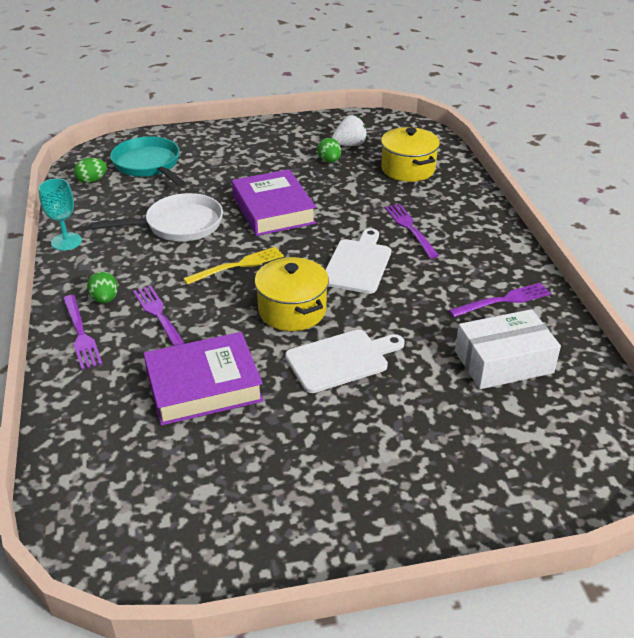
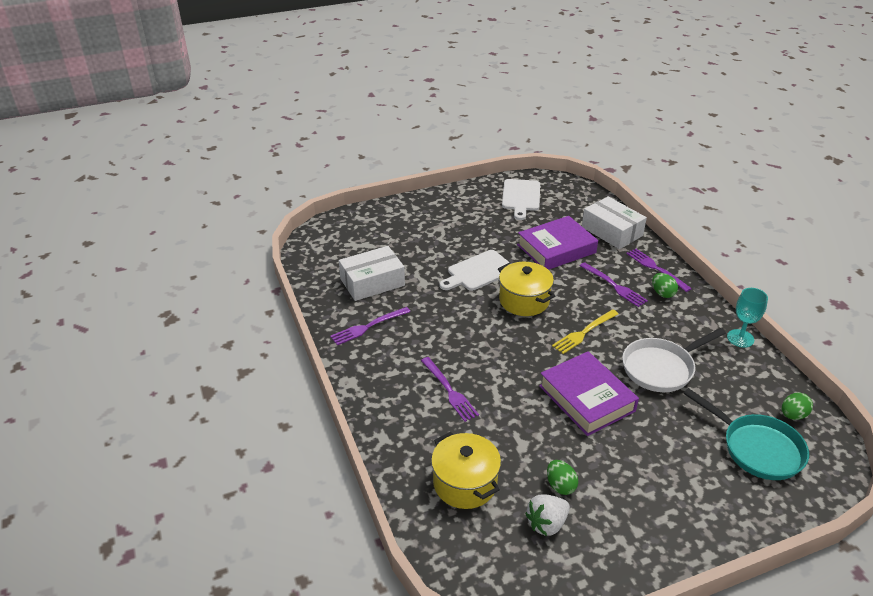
camera: 170 degrees right, 0 degrees up
white cutting board [326,228,391,294] -> white cutting board moved to [502,179,540,220]
none -> white box [582,196,647,249]

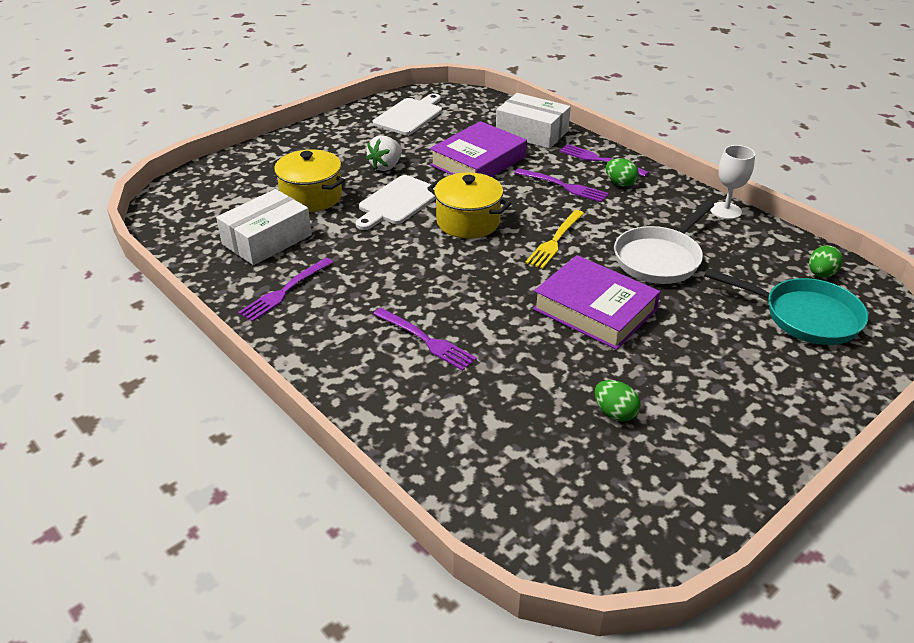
camera: 20 degrees left, 0 degrees up
yellow pot [431,432,501,509] -> yellow pot moved to [273,149,345,212]
white cutting board [502,179,540,220] -> white cutting board turned 135 degrees counterclockwise [373,94,442,135]
white strawberry [525,494,570,536] -> white strawberry moved to [366,135,402,171]
turquoise goblet [727,288,768,348] -> white goblet [710,145,755,219]

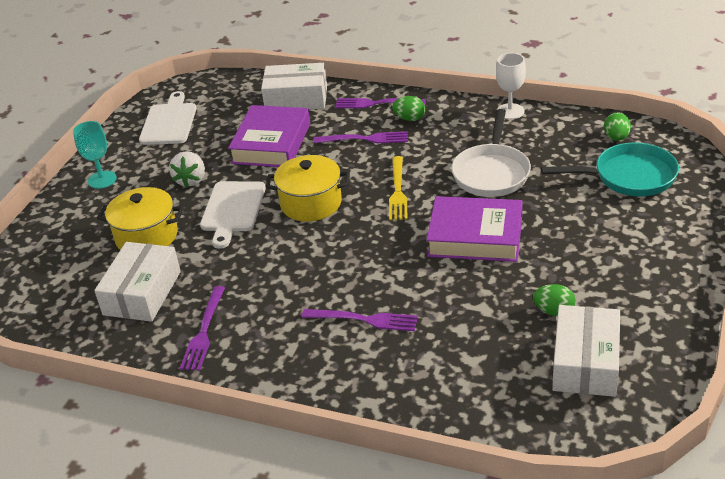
camera: 25 degrees left, 0 degrees up
none -> turquoise goblet [73,121,117,189]
none -> white box [552,305,620,397]

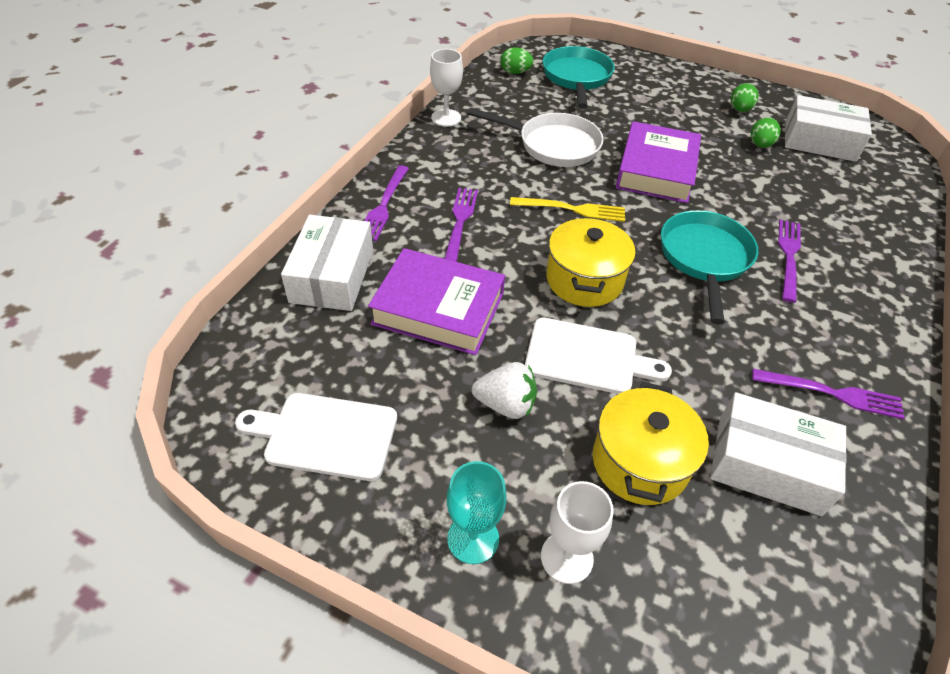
camera: 90 degrees left, 10 degrees up
green egg [392,96,425,121] -> green egg moved to [731,83,759,112]
none -> white goblet [541,481,614,584]
none -> turquoise pan [661,210,758,325]

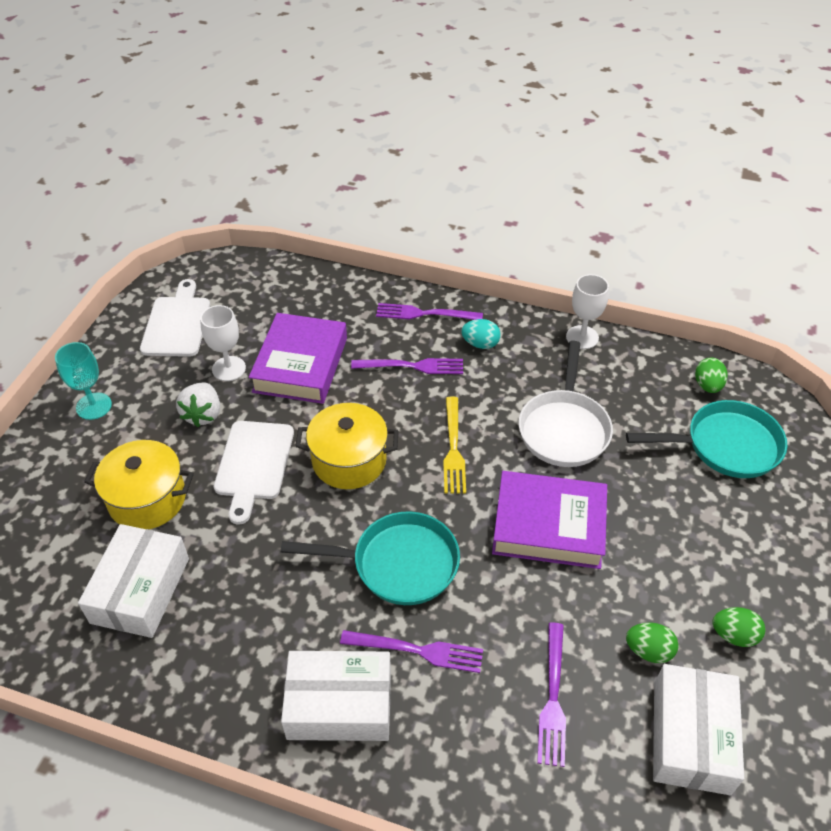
camera: 85 degrees right, 0 degrees up
white box [281,215,373,311] -> white box moved to [281,651,391,741]
white goblet [541,481,614,584] -> white goblet moved to [200,305,246,381]
purple fork [752,369,905,419] -> purple fork moved to [537,623,566,767]
none -> turquoise egg [461,319,501,349]

